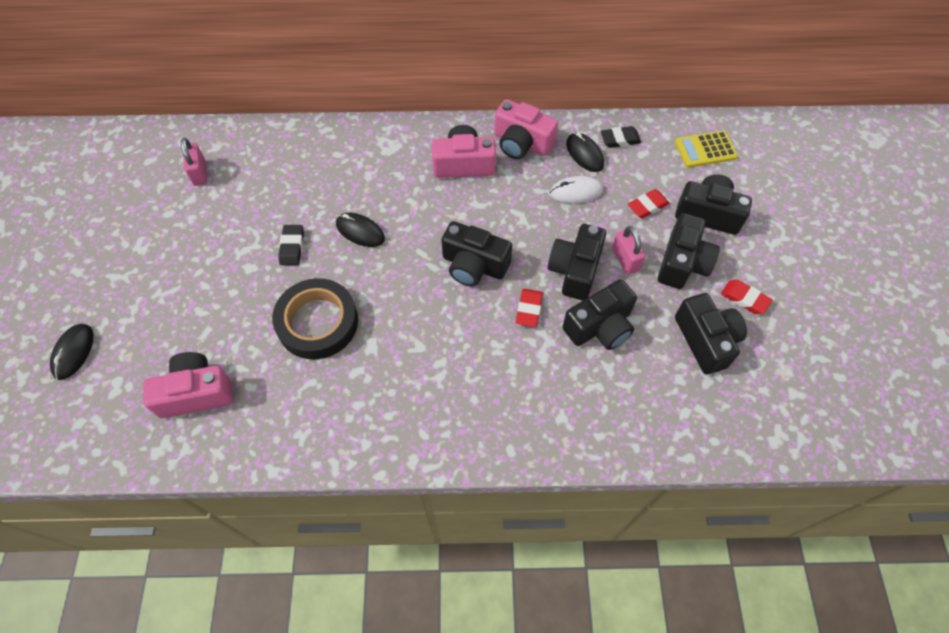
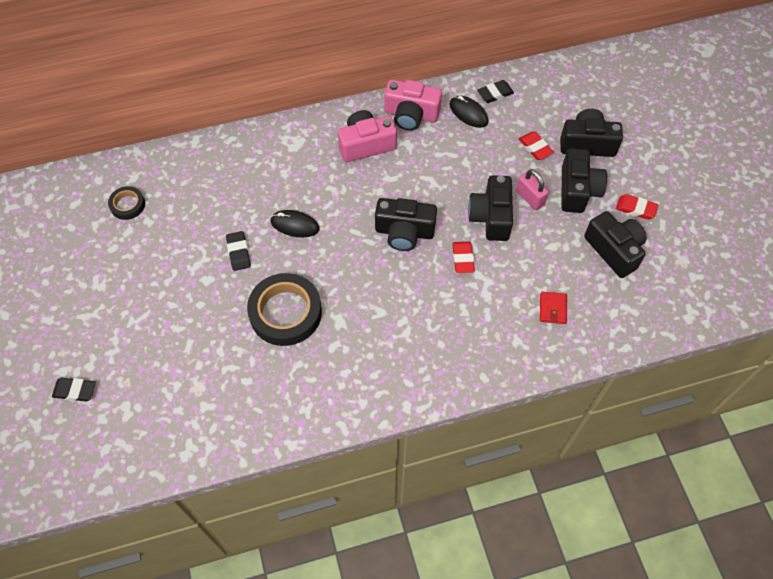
camera: 15 degrees left, 0 degrees up
black mouse [50,324,94,380] -> black eraser [52,377,96,401]
pink camera [143,352,233,418] -> none
pink padlock [181,137,207,186] -> black tape [108,186,145,220]
white mouse [550,176,603,204] -> none
black camera [562,279,637,350] -> none
red eraser [628,189,669,218] -> red eraser turned 75 degrees counterclockwise [519,131,554,160]
yellow calculator [675,130,738,168] -> none
none -> red wallet [540,292,567,324]

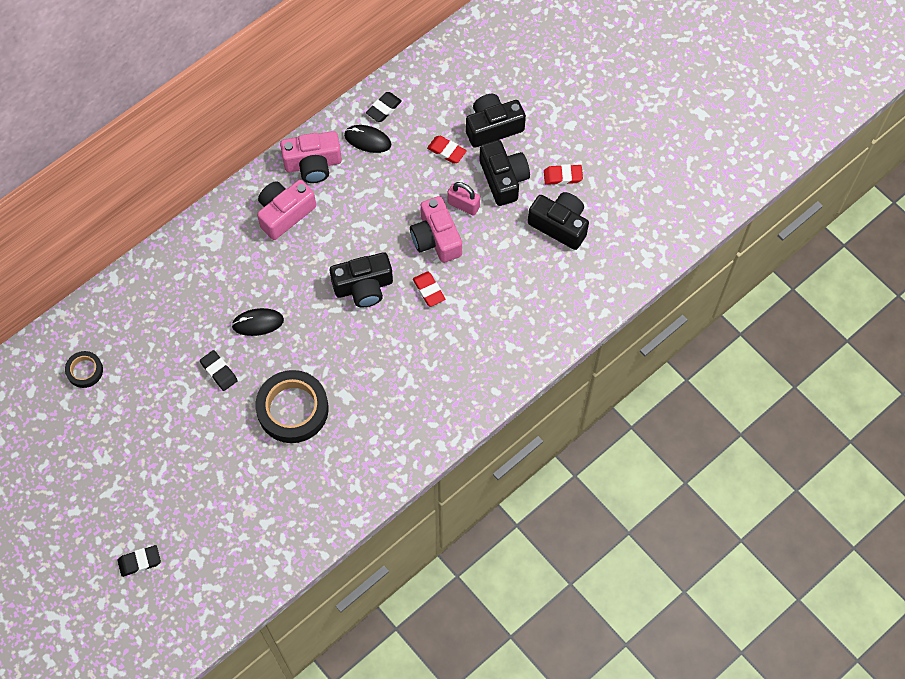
camera: 25 degrees left, 5 degrees up
black camera [468,175,513,241] -> pink camera [410,196,462,263]
red wallet [540,292,567,324] -> none

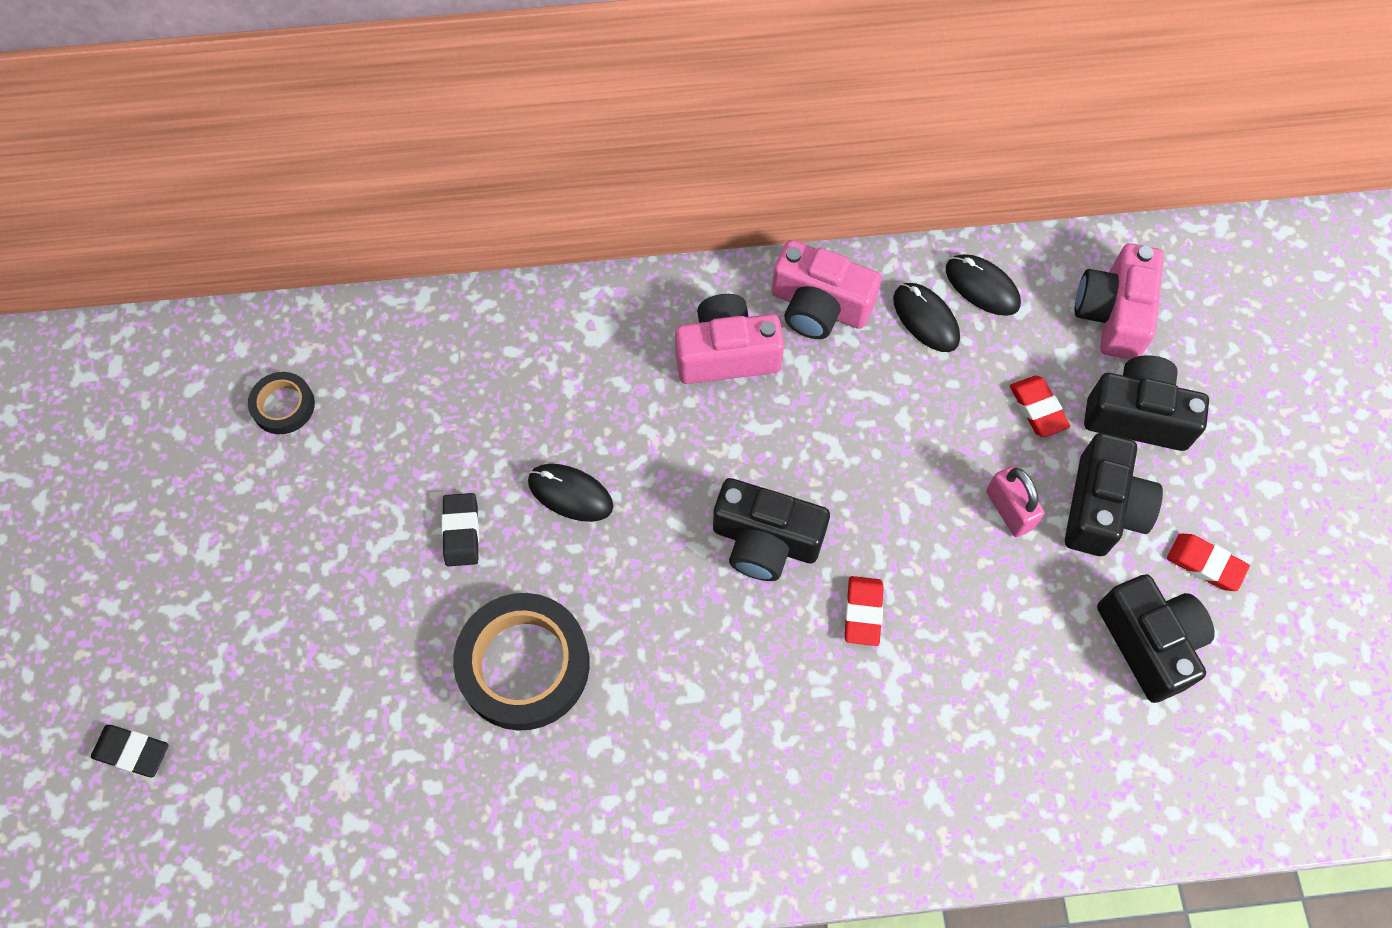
camera: 35 degrees right, 0 degrees up
black eraser [366,92,402,122] -> black mouse [946,254,1021,316]
pink camera [410,196,462,263] -> pink camera moved to [1075,244,1164,360]

